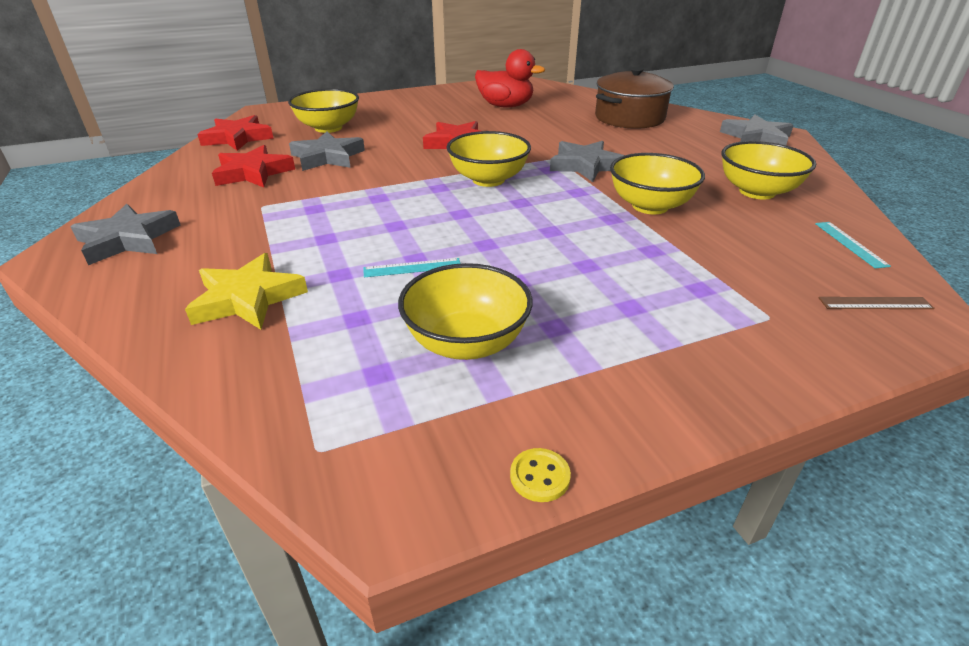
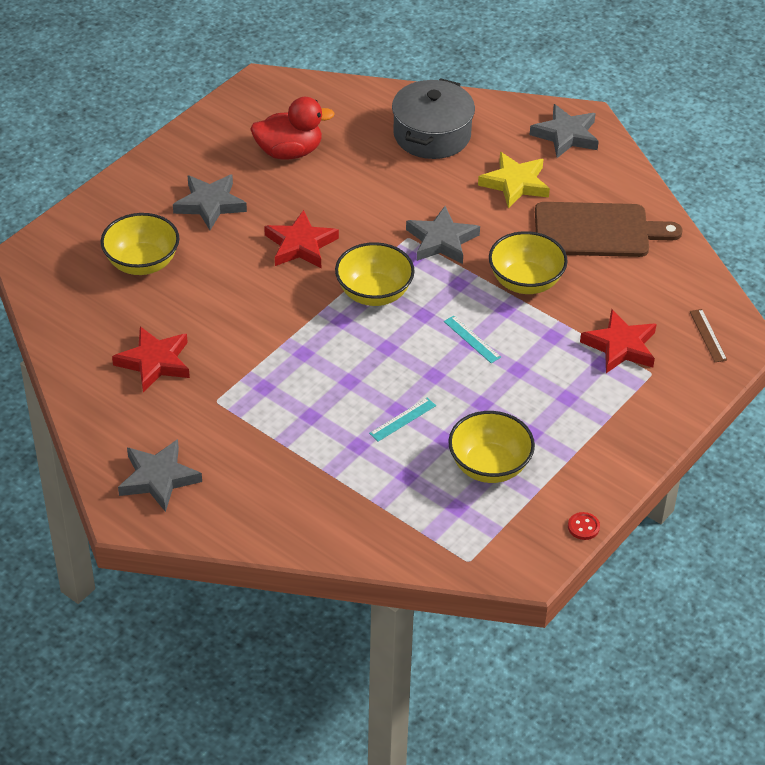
camera: 30 degrees left, 10 degrees up
yellow star [185,253,308,330] -> yellow star moved to [478,152,550,209]
red star [197,115,274,151] -> red star moved to [580,309,656,373]
grey star [289,132,365,171] -> grey star moved to [173,174,247,230]
yellow button [510,448,571,502] -> red button [568,512,600,540]
brown pot [595,67,674,129] -> grey pot [392,78,475,159]
yellow bowl [722,141,816,200] -> brown cutting board [535,202,683,257]
turquoise ruler [815,222,891,269] -> turquoise ruler moved to [444,316,501,363]
brown ruler [818,297,935,309] -> brown ruler turned 75 degrees counterclockwise [690,309,727,362]

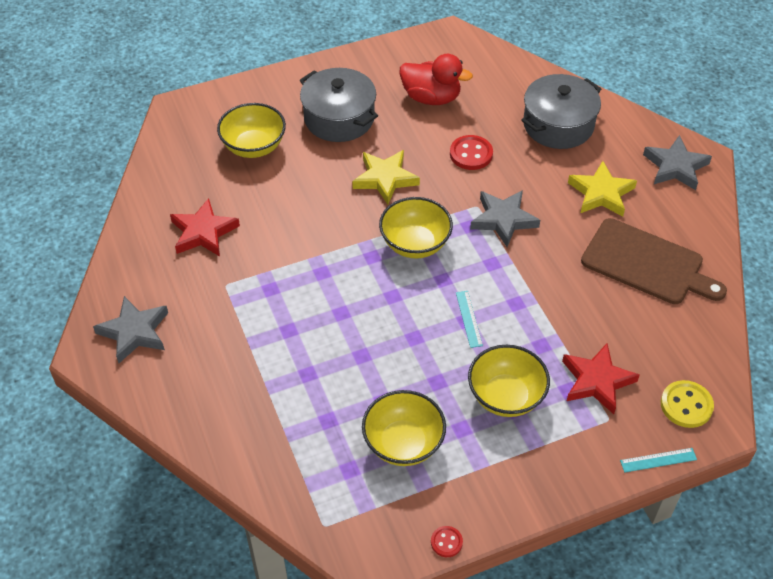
camera: 30 degrees right, 5 degrees up
grey star [173,174,247,230] -> grey pot [300,68,378,142]
red star [264,210,339,268] -> yellow star [352,150,420,205]
turquoise ruler [369,398,436,442] -> turquoise ruler moved to [620,448,697,473]
yellow bowl [489,231,568,294] -> yellow bowl moved to [468,345,550,417]
brown ruler [690,309,727,362] -> yellow button [661,380,714,428]
none -> red button [450,135,493,170]

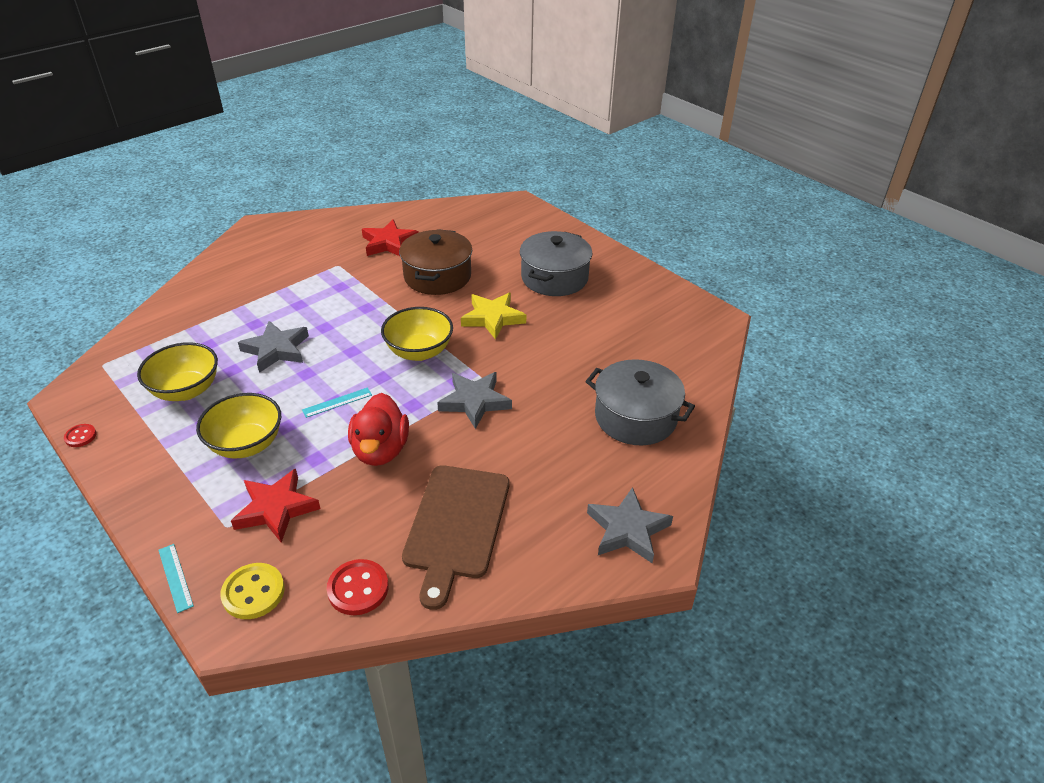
camera: 70 degrees right, 10 degrees down
grey star [93,296,168,363] -> grey star moved to [238,321,309,373]
yellow bowl [217,103,286,158] -> none
red duck [399,54,473,105] -> red duck moved to [348,393,409,466]
red button [450,135,493,170] -> red button moved to [327,559,389,615]
yellow star [568,161,637,217] -> none
none -> brown pot [399,229,472,295]

